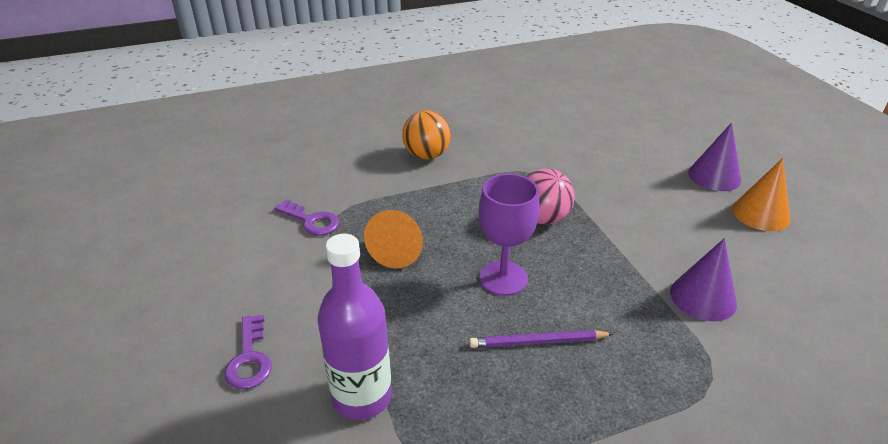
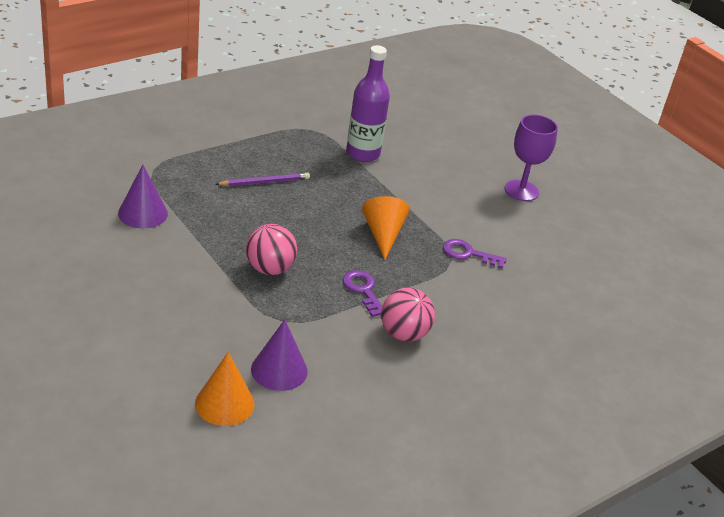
camera: 160 degrees right, 0 degrees up
purple key [224,314,272,389] -> purple key moved to [343,270,382,317]
orange ball [402,110,451,159] -> pink ball [381,288,435,341]
purple goblet [479,174,540,296] -> purple goblet moved to [505,115,558,201]
purple cone [688,122,741,191] -> purple cone moved to [251,319,308,391]
orange cone [732,158,791,231] -> orange cone moved to [195,352,255,426]

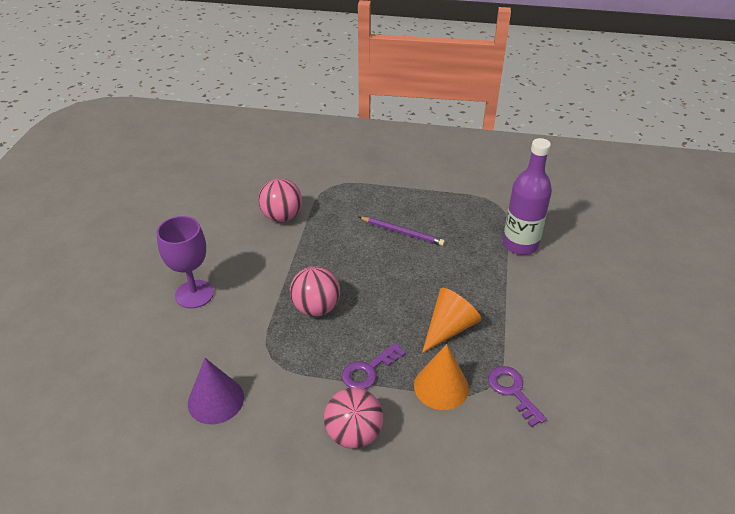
camera: 50 degrees right, 5 degrees up
purple cone [118,165,168,228] -> pink ball [258,178,302,222]
orange cone [195,352,255,426] -> orange cone moved to [414,344,469,410]
purple key [343,270,382,317] -> purple key turned 150 degrees counterclockwise [342,343,406,389]
purple goblet [505,115,558,201] -> purple goblet moved to [157,216,214,308]

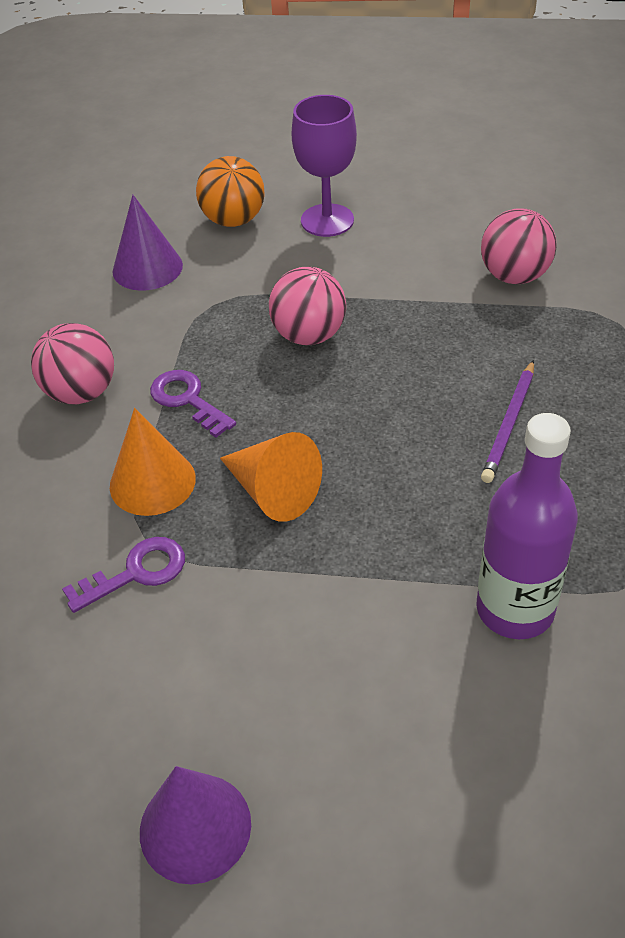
camera: 90 degrees right, 5 degrees up
none -> purple cone [140,766,251,884]
none -> orange ball [196,156,265,227]

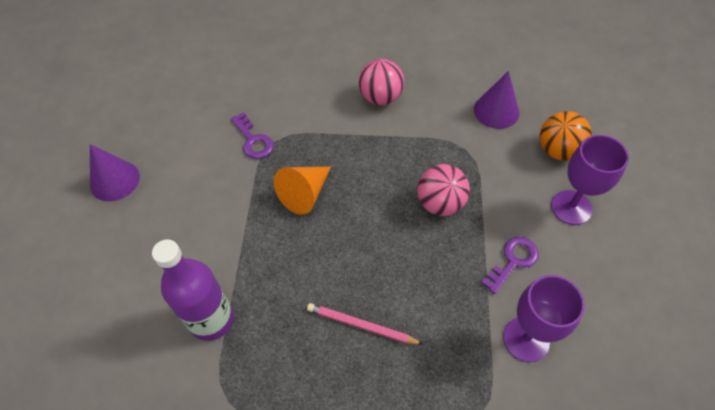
camera: 85 degrees right, 10 degrees up
orange cone [110,408,196,516] -> none
purple key [150,370,236,438] -> purple key moved to [481,237,539,294]
pink ball [481,208,557,284] -> purple goblet [503,275,585,362]
purple pencil [481,360,534,483] -> pink pencil [307,303,423,345]

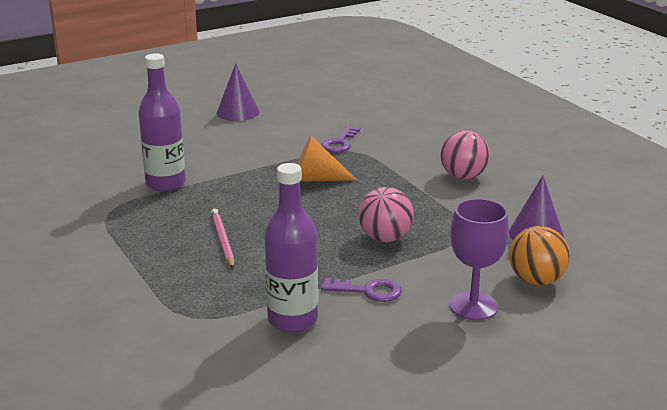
camera: 55 degrees right, 30 degrees down
purple goblet [503,275,585,362] -> purple bottle [264,163,318,332]

